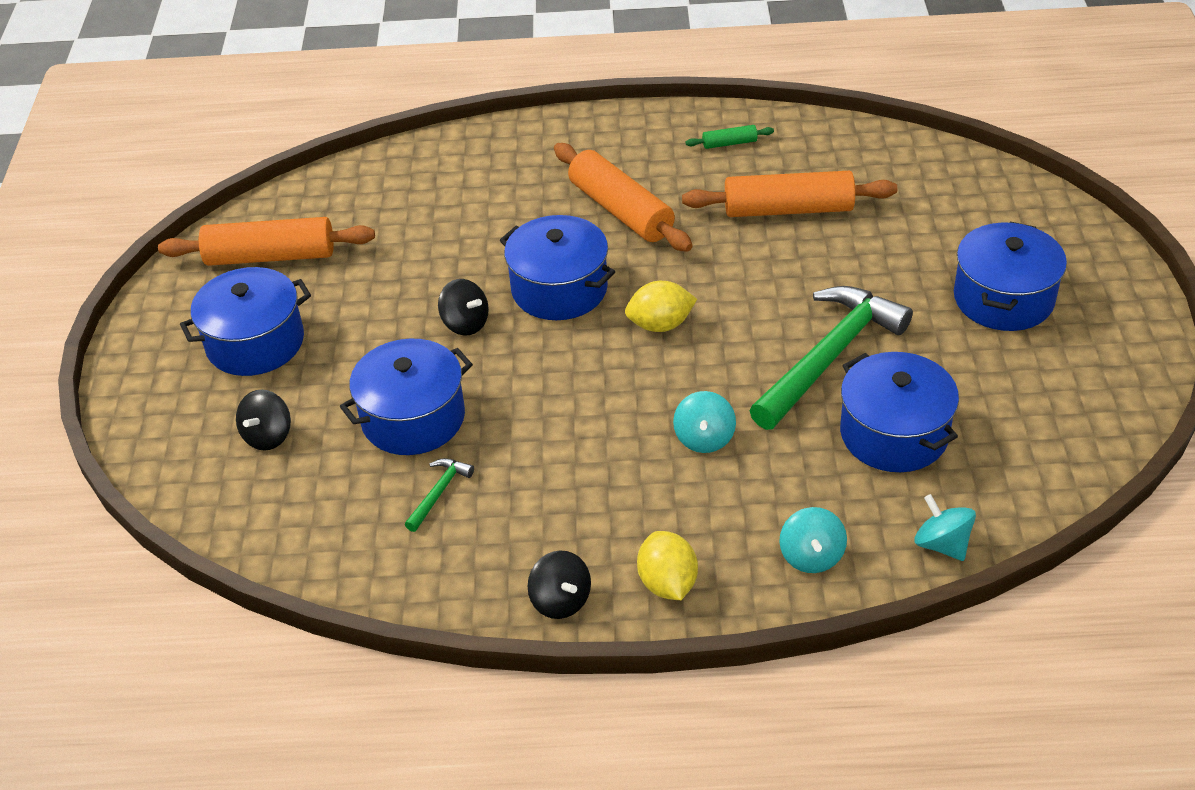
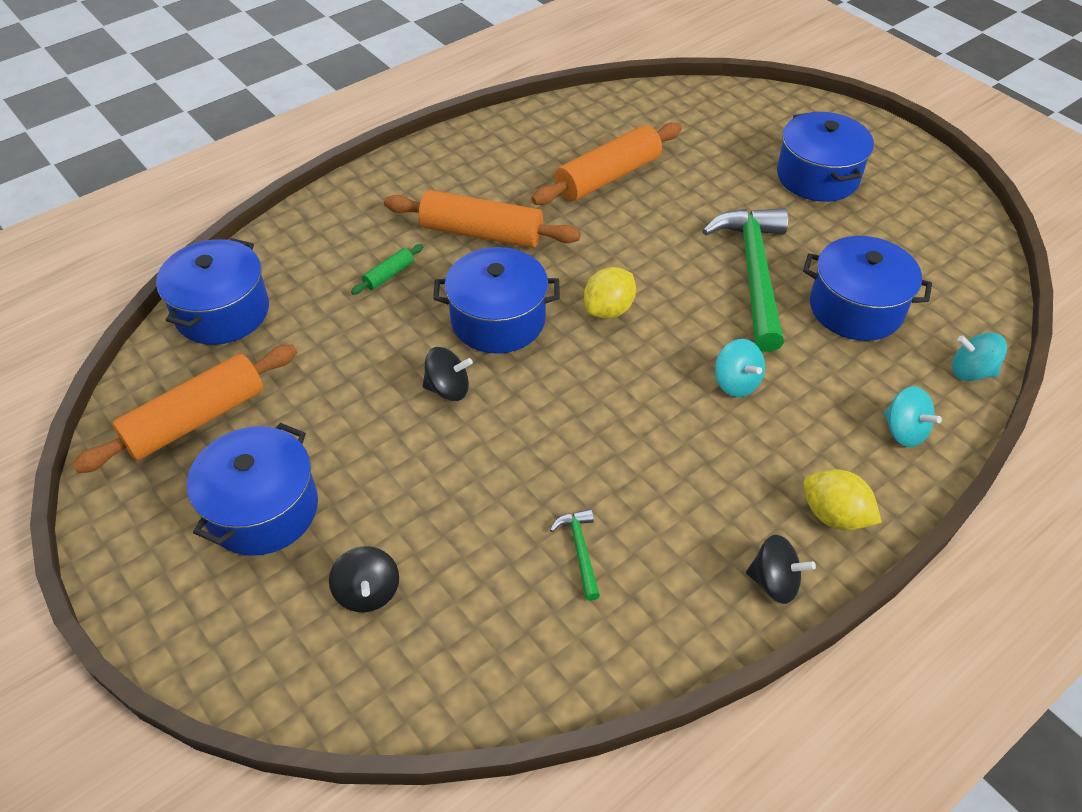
camera: 40 degrees left, 5 degrees up
blue pot [340,339,473,455] -> blue pot moved to [156,238,269,345]
green rolling pin [686,125,774,149] -> green rolling pin moved to [351,244,423,295]

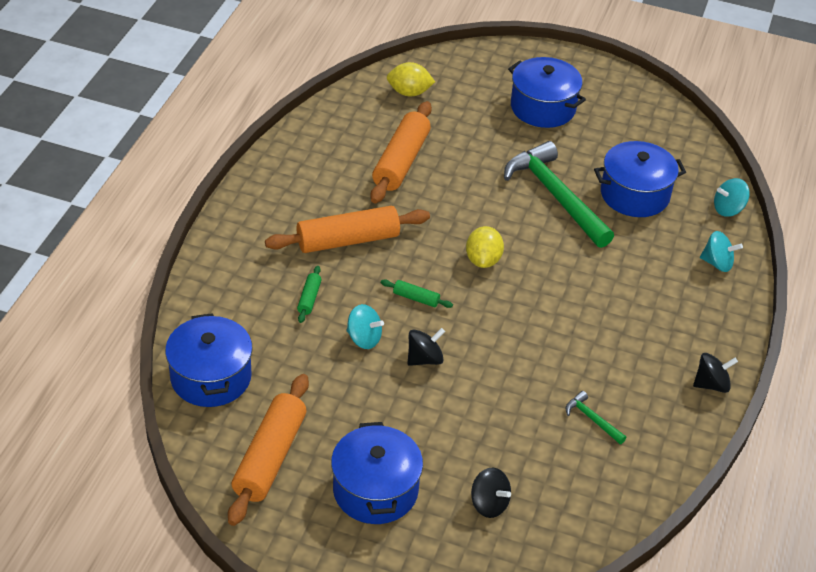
camera: 35 degrees left, 5 degrees down
blue pot [433,247,560,354] -> green rolling pin [381,280,453,308]
turquoise spinning top [715,339,765,397] -> turquoise spinning top moved to [347,304,384,349]
yellow lemon [804,469,882,530] -> yellow lemon moved to [387,62,435,97]

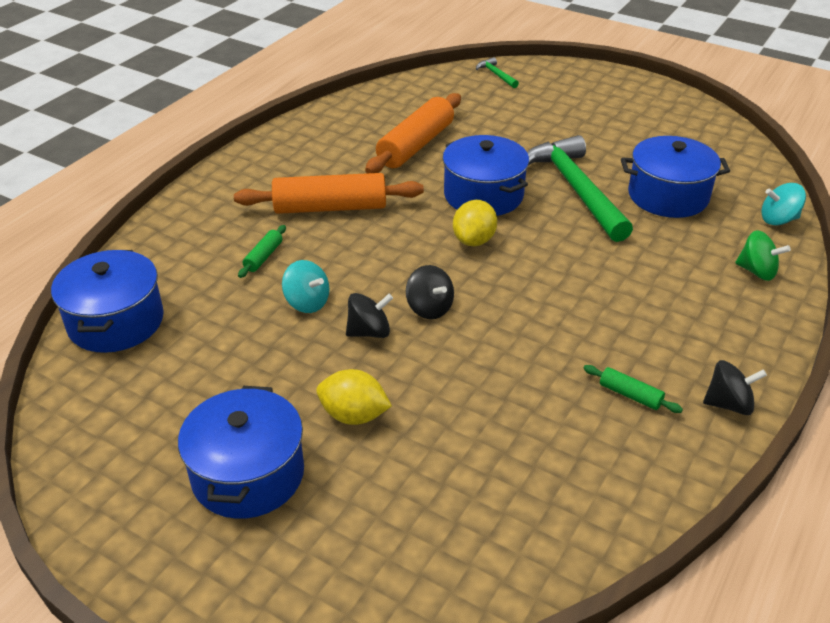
camera: 15 degrees right, 5 degrees down
orange rolling pin [228,374,309,526] -> none
green rolling pin [381,280,453,308] -> green rolling pin moved to [584,365,683,413]
yellow lemon [387,62,435,97] -> yellow lemon moved to [316,369,392,425]
black spinning top [471,468,511,518] -> black spinning top moved to [406,265,454,319]
blue pot [508,57,586,128] -> blue pot moved to [443,135,529,216]
green hammer [566,391,626,444] -> green hammer moved to [476,57,519,88]
turquoise spinning top [700,231,743,272] -> green spinning top [735,231,791,281]

